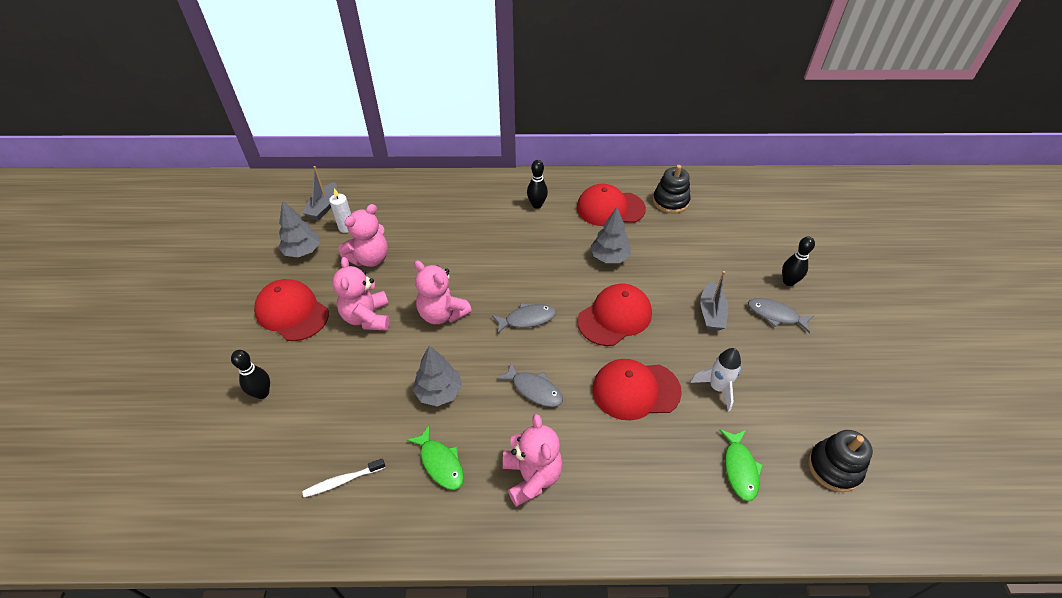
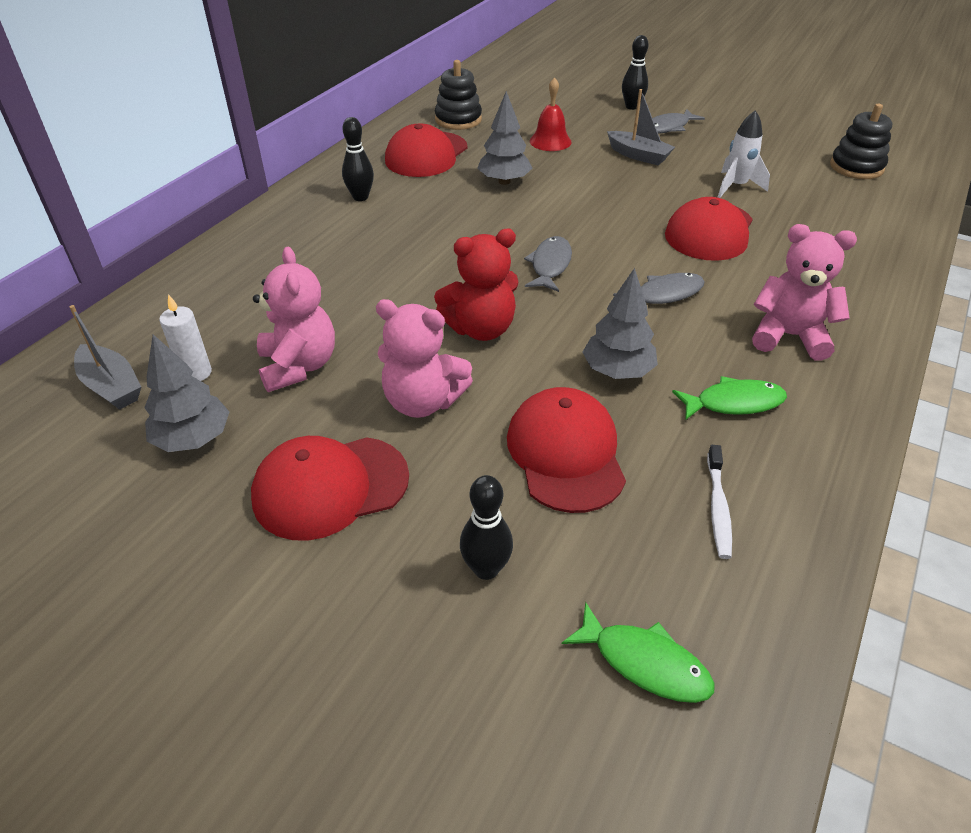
camera: 60 degrees left, 5 degrees down
pink teddy bear [414,261,472,324] -> red teddy bear [434,229,518,341]
red cap [577,284,652,346] -> red cap moved to [507,387,626,513]
green fish [719,429,763,501] -> green fish moved to [562,602,715,703]
none -> red bell [530,77,572,151]

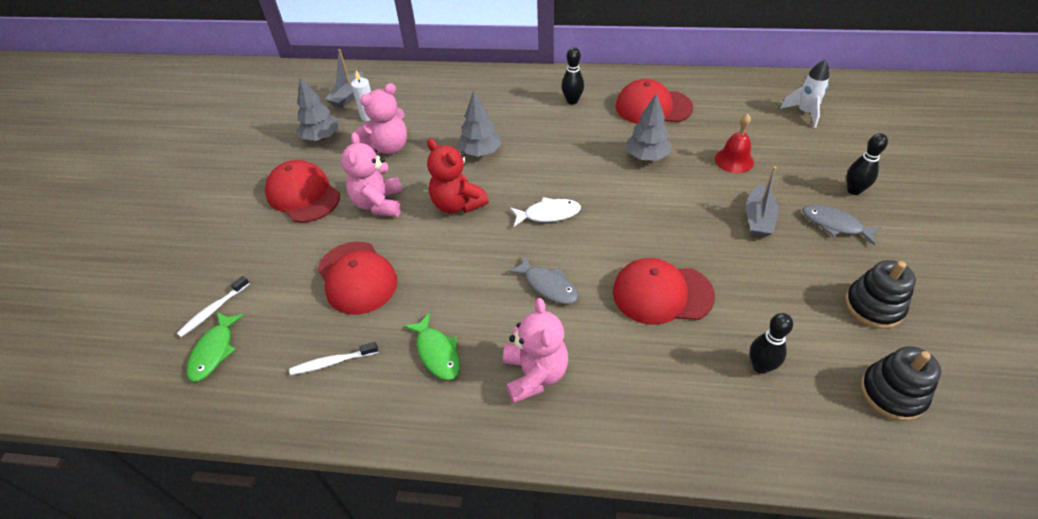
camera: 70 degrees right, 5 degrees up
black stacking toy [435,60,482,130] -> black stacking toy moved to [845,260,916,329]
black bowling pin [460,475,513,580] -> black bowling pin moved to [749,313,793,374]
red cap [507,387,626,513] -> red cap turned 90 degrees clockwise [317,241,397,315]
grey fish [524,236,572,292] -> white fish [510,197,581,227]
grey tree [582,268,658,379] -> grey tree moved to [457,90,502,157]
white rocket [718,110,770,198] -> white rocket moved to [780,60,829,128]
none -> white toothbrush [177,276,250,337]

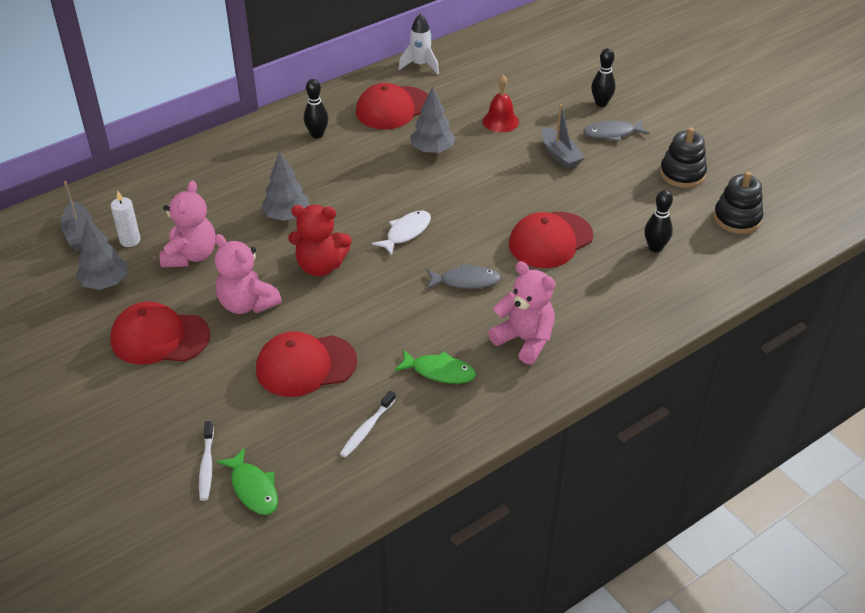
camera: 45 degrees left, 5 degrees down
red cap [317,241,397,315] -> red cap turned 150 degrees clockwise [256,331,357,397]
white rocket [780,60,829,128] -> white rocket moved to [399,13,439,74]

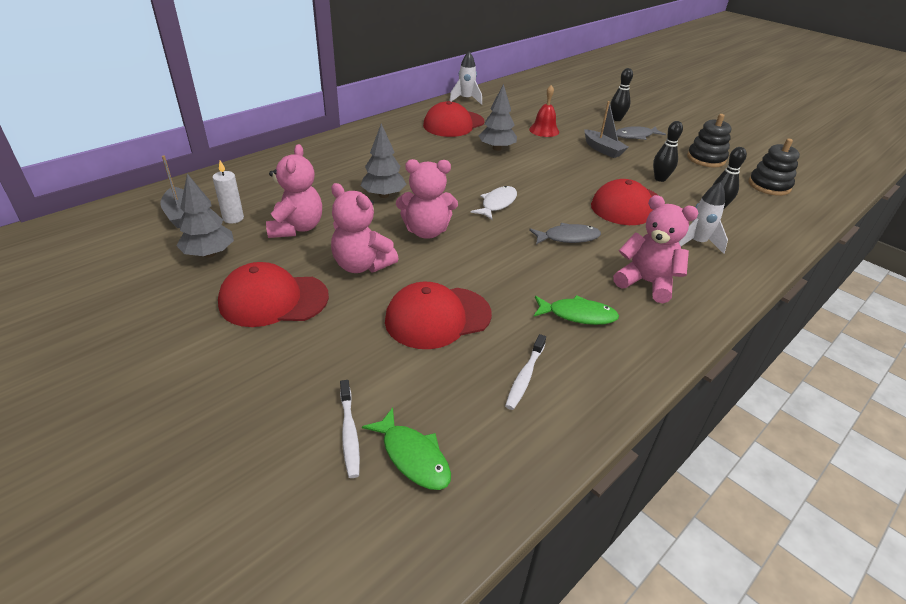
camera: 10 degrees left, 5 degrees down
red teddy bear [288,205,352,276] -> pink teddy bear [396,159,458,239]
black bowling pin [304,79,328,139] -> black bowling pin moved to [653,121,683,182]
none -> white rocket [679,182,728,254]

